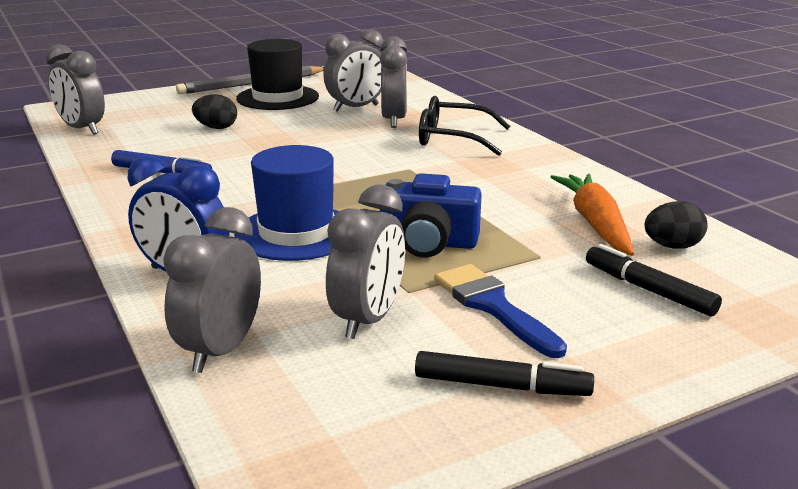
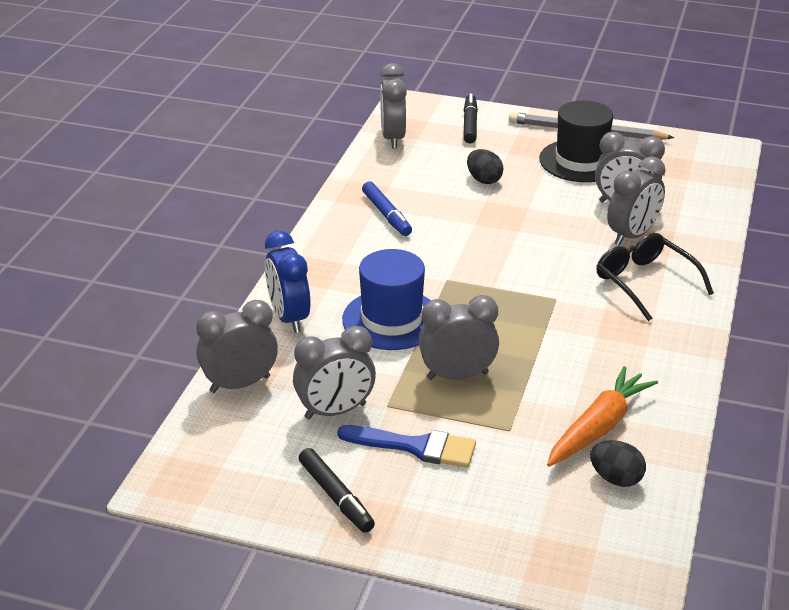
camera: 45 degrees right, 10 degrees up
blue camera [380,173,482,258] -> grey clock [419,295,499,380]
blue brush [434,264,567,358] -> blue brush turned 90 degrees clockwise [337,425,476,468]
black marker [586,244,722,317] -> black marker moved to [463,94,478,143]

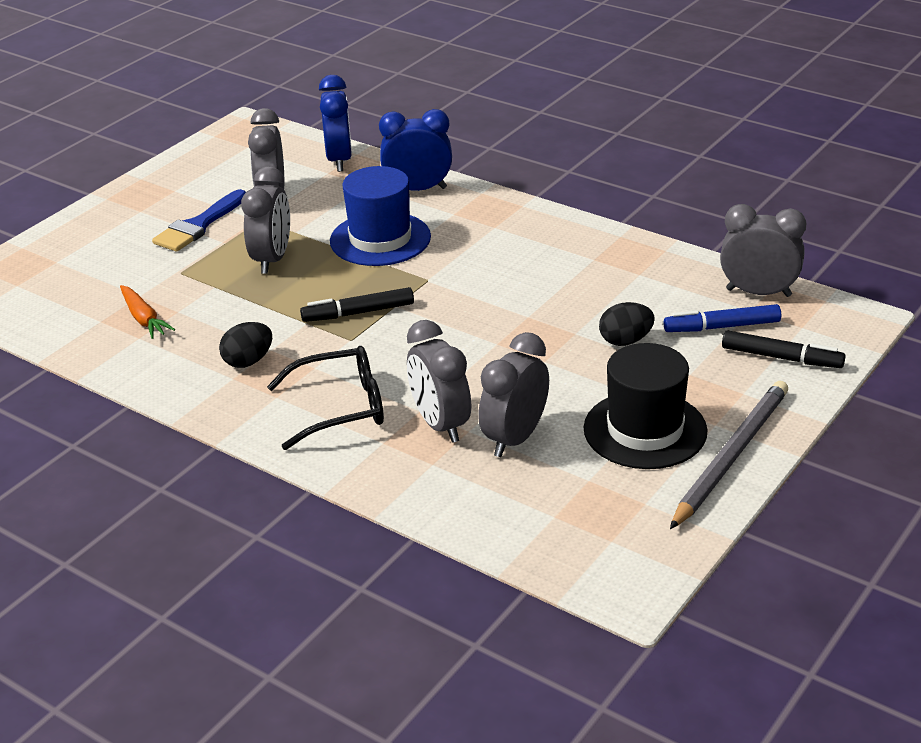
camera: 110 degrees right, 0 degrees up
grey clock [196,300,278,393] -> blue clock [319,75,352,172]
black marker [299,448,375,533] -> black marker moved to [300,287,414,322]
blue marker [362,181,412,236] -> blue marker moved to [664,304,781,332]
orange carrot [547,366,658,467] -> orange carrot [120,285,175,339], size x0.63
black egg [590,440,646,487] -> black egg moved to [219,322,272,368]

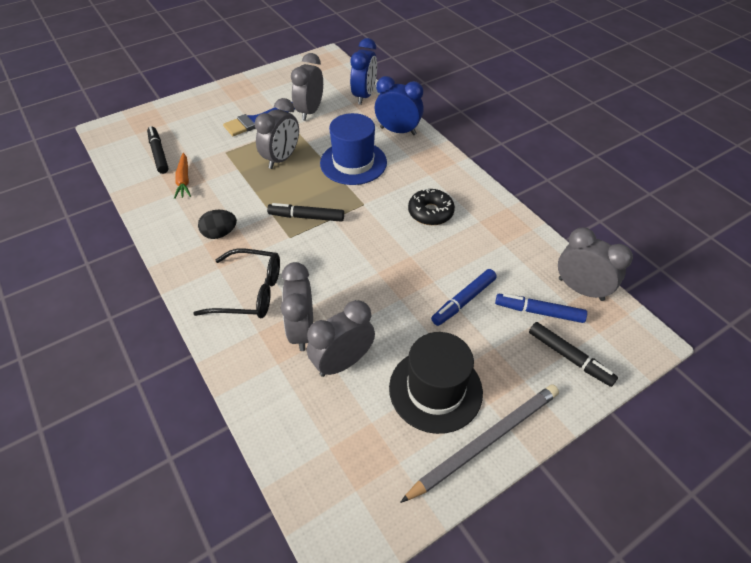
camera: 20 degrees right, 15 degrees up
black egg [599,302,655,346] -> blue marker [431,269,497,326]
none -> black marker [147,126,169,174]
none -> black donut [408,188,455,225]

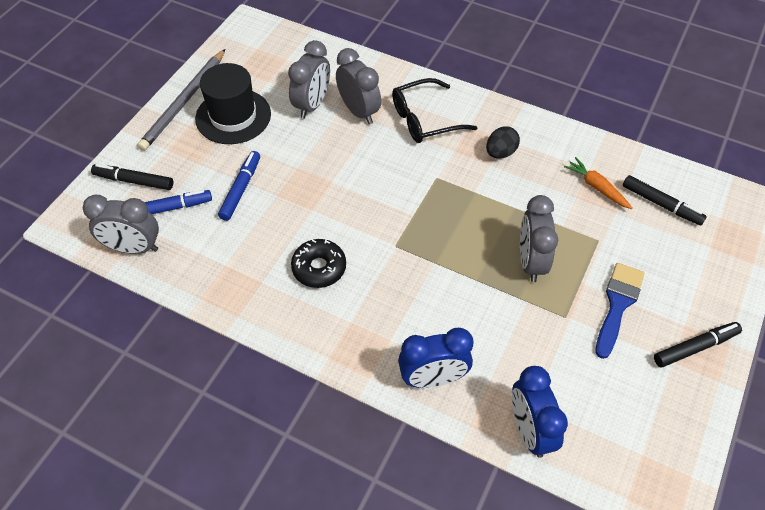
camera: 150 degrees right, 5 degrees up
black marker [267,203,344,222] -> black marker moved to [654,322,742,367]
grey clock [291,53,323,121] -> none
blue hat [320,113,387,185] -> none

